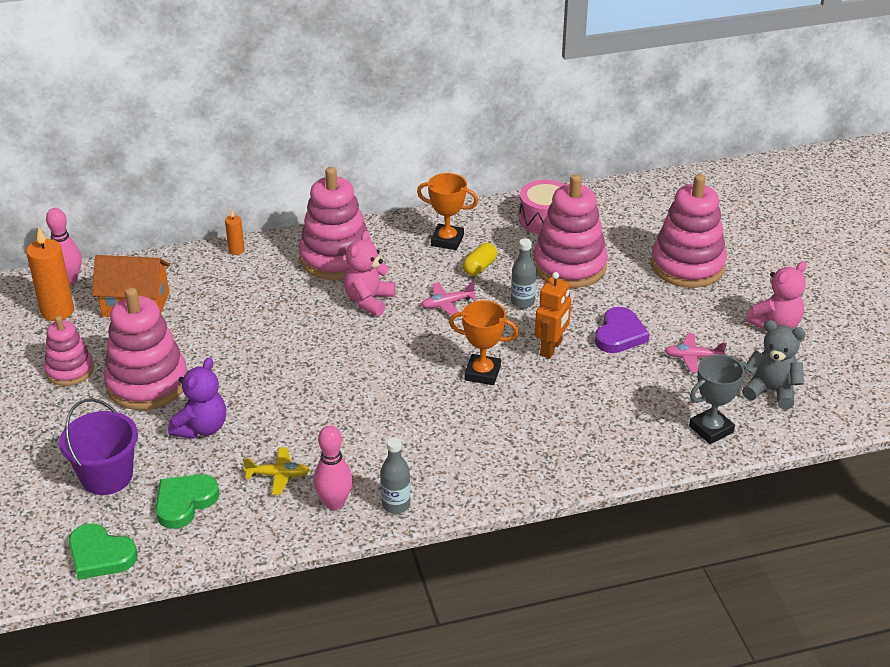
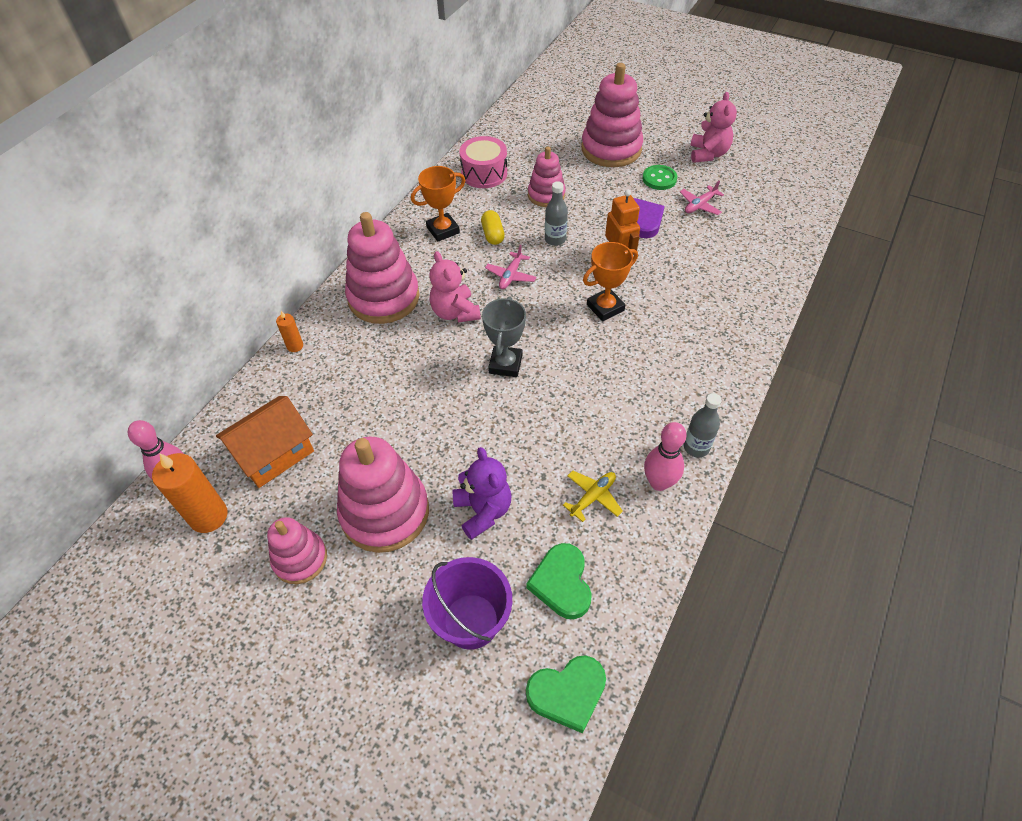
camera: 45 degrees left, 15 degrees up
pink stacking toy [533,174,608,288] -> pink stacking toy [528,147,566,207], size x0.59
grey trophy [689,354,747,444] -> grey trophy moved to [482,296,526,377]
grey teddy bear [742,320,806,410] -> none
none -> green button [642,165,677,190]

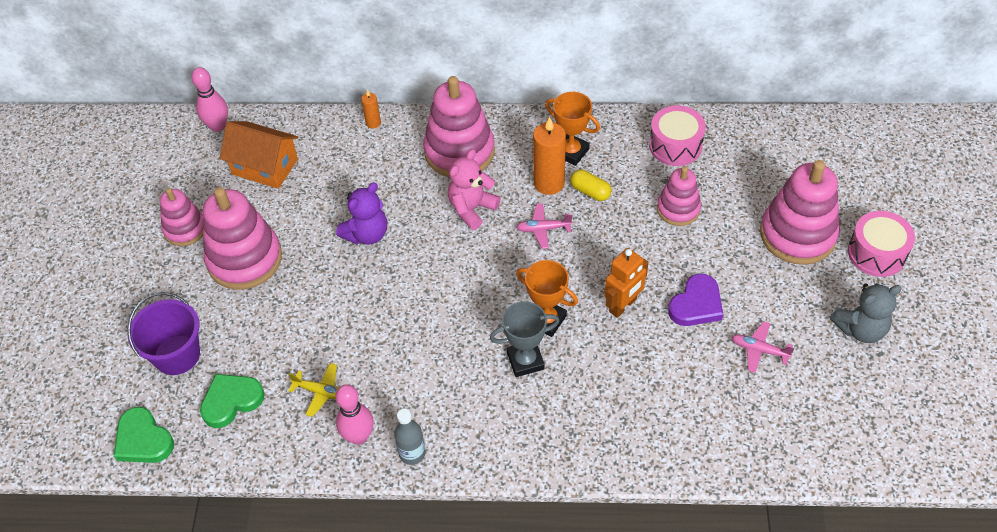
camera: 65 degrees right, 0 degrees up
orange candle [152,453,228,533] -> orange candle moved to [533,117,566,195]
purple teddy bear [453,447,512,540] -> purple teddy bear moved to [336,182,387,245]
yellow capsule [481,210,505,245] -> yellow capsule turned 75 degrees clockwise [570,170,612,201]
grey trophy [482,296,526,377] -> grey trophy moved to [490,301,559,377]
grey bottle [545,181,568,246] -> none
green button [642,165,677,190] -> none
pink teddy bear [690,92,737,163] -> grey teddy bear [830,283,902,343]
none -> pink drum [848,211,915,277]

